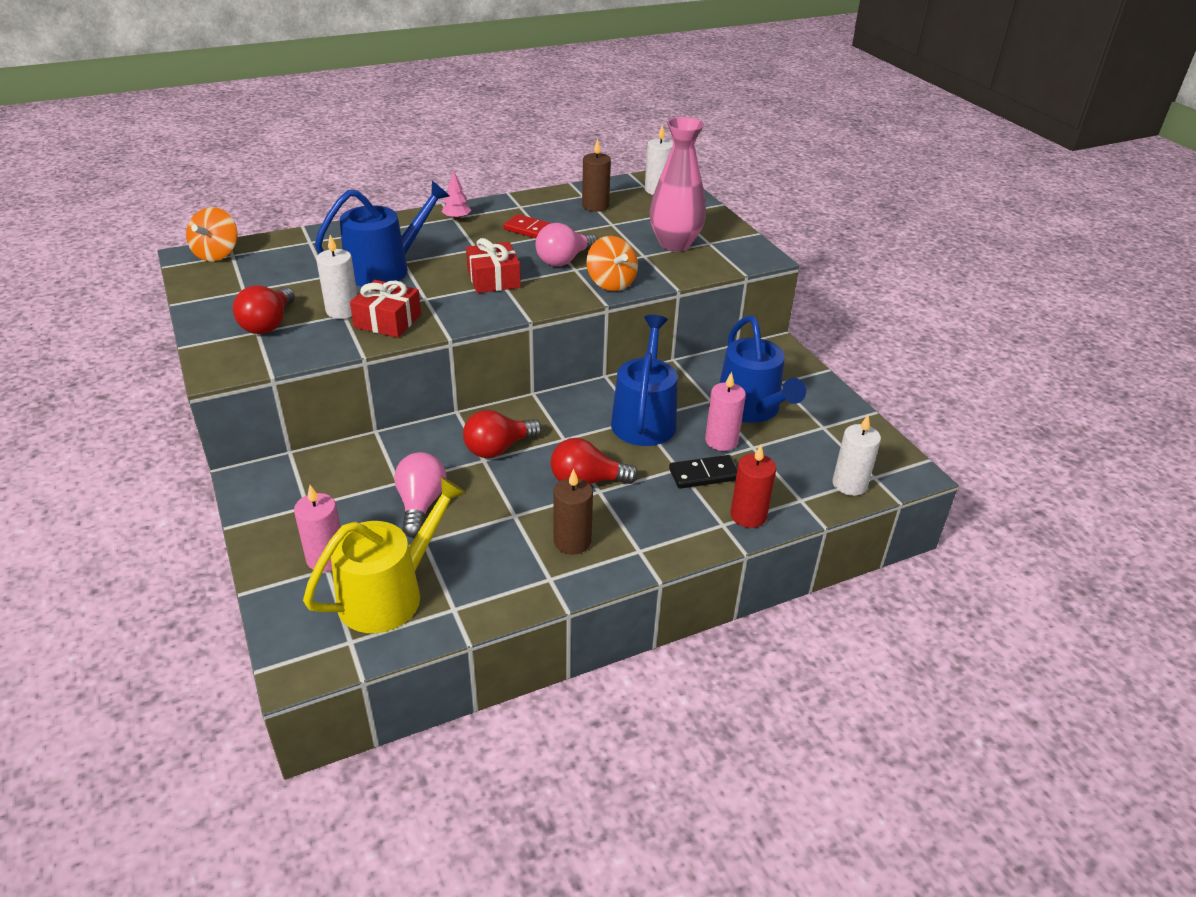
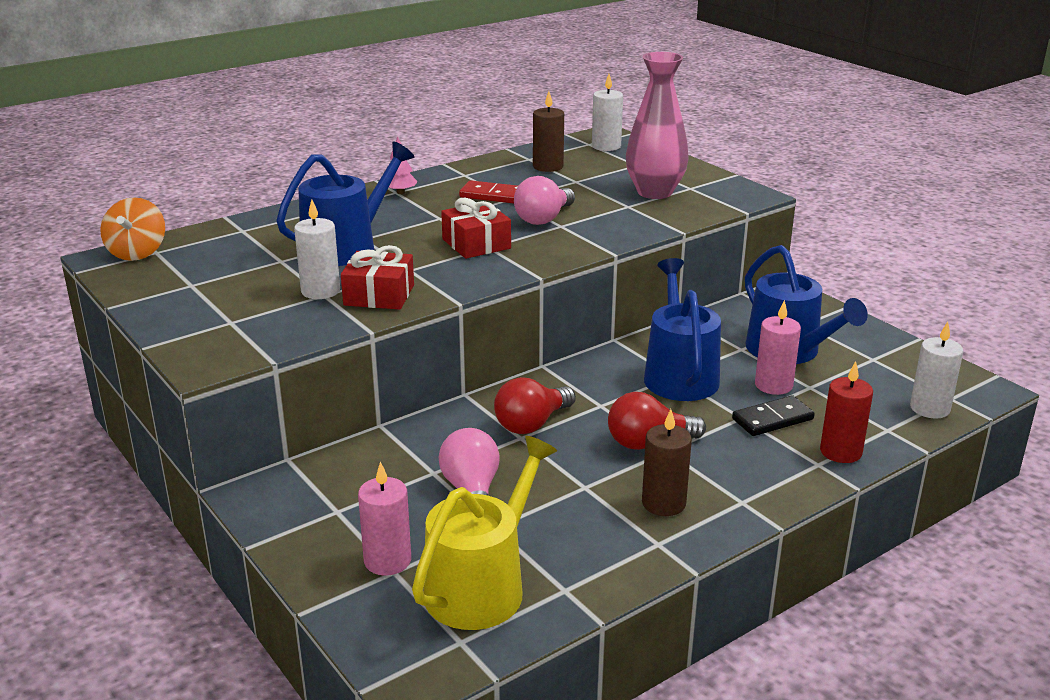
camera: 10 degrees left, 10 degrees down
red light bulb [233,285,295,334] -> none
orange spinning top [587,236,638,291] -> none

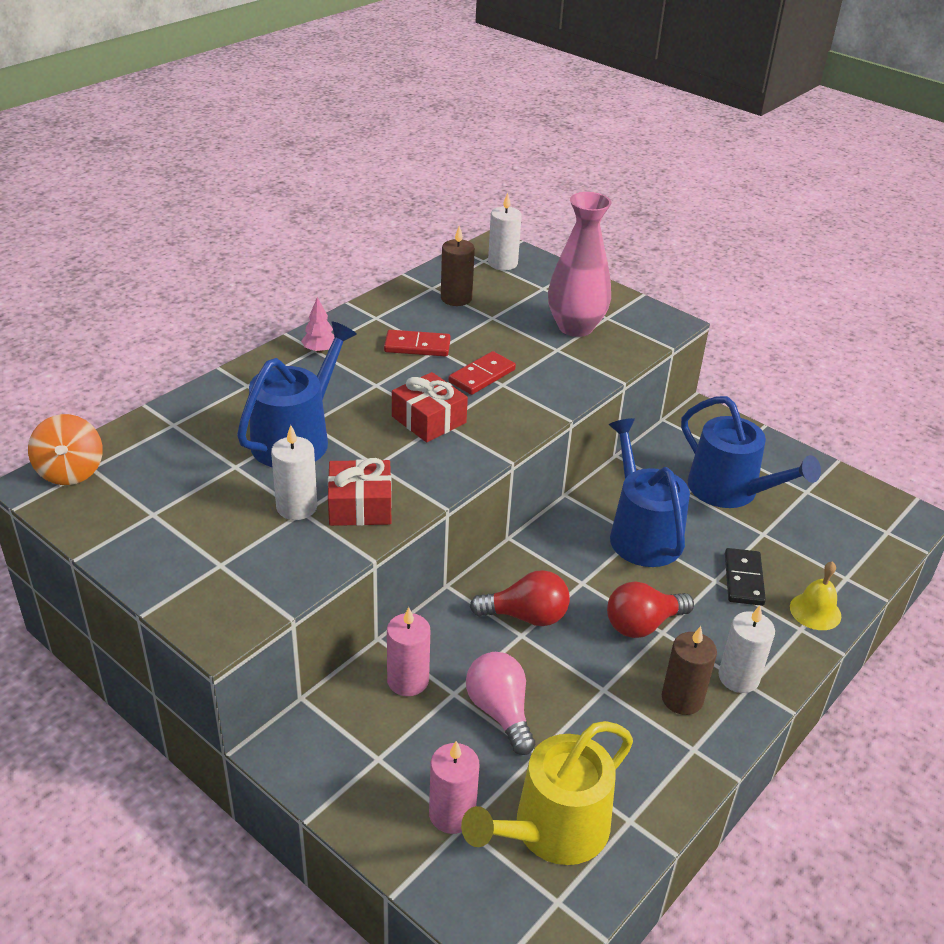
camera: 15 degrees left, 10 degrees up
yellow watering can [412,436,557,630] -> yellow watering can turned 150 degrees counterclockwise [461,721,633,865]
red light bulb [494,377,576,434] -> red light bulb turned 120 degrees counterclockwise [470,570,570,626]
pink light bulb [514,176,575,225] -> red domino [449,351,516,395]
black domino [732,395,815,436] -> black domino turned 45 degrees counterclockwise [725,548,766,606]
pink candle [755,300,801,395] -> pink candle moved to [387,607,430,696]
red candle [820,361,873,463] -> yellow bell [790,561,841,630]
white candle [910,322,964,418] -> white candle moved to [719,606,775,693]

